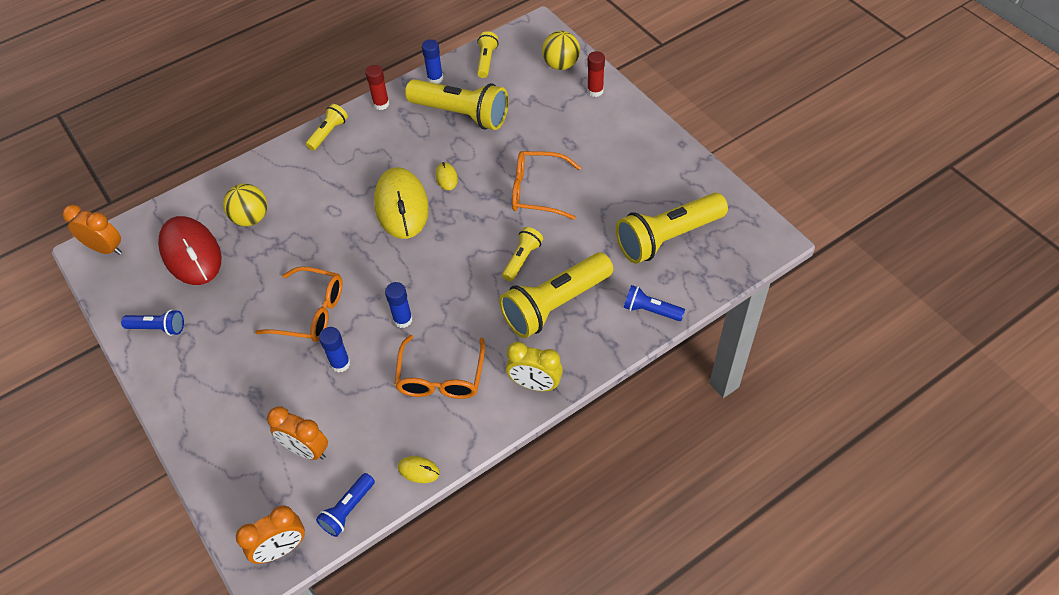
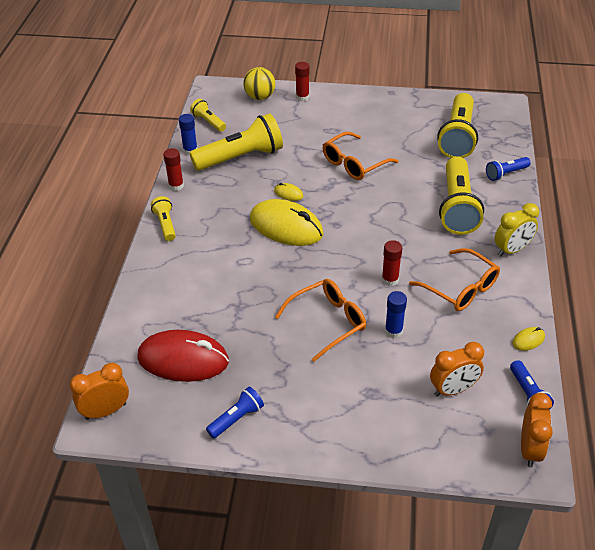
camera: 50 degrees left, 10 degrees down
yellow ball [223,184,267,226] -> none
blue glue stick [385,282,413,328] -> red glue stick [382,240,402,286]
yellow flashlight [502,227,543,281] -> none

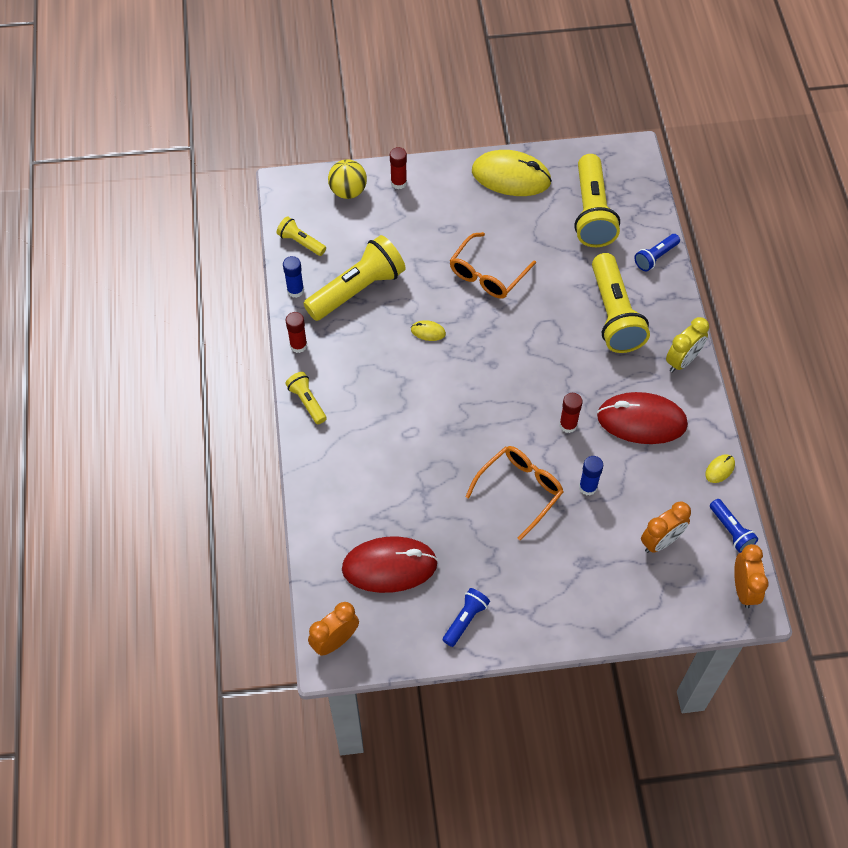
camera: 15 degrees left, 15 degrees up
yellow mouse [250,199,323,246] -> yellow mouse moved to [472,150,552,196]
orange glasses [409,248,500,311] -> red mouse [597,392,688,444]

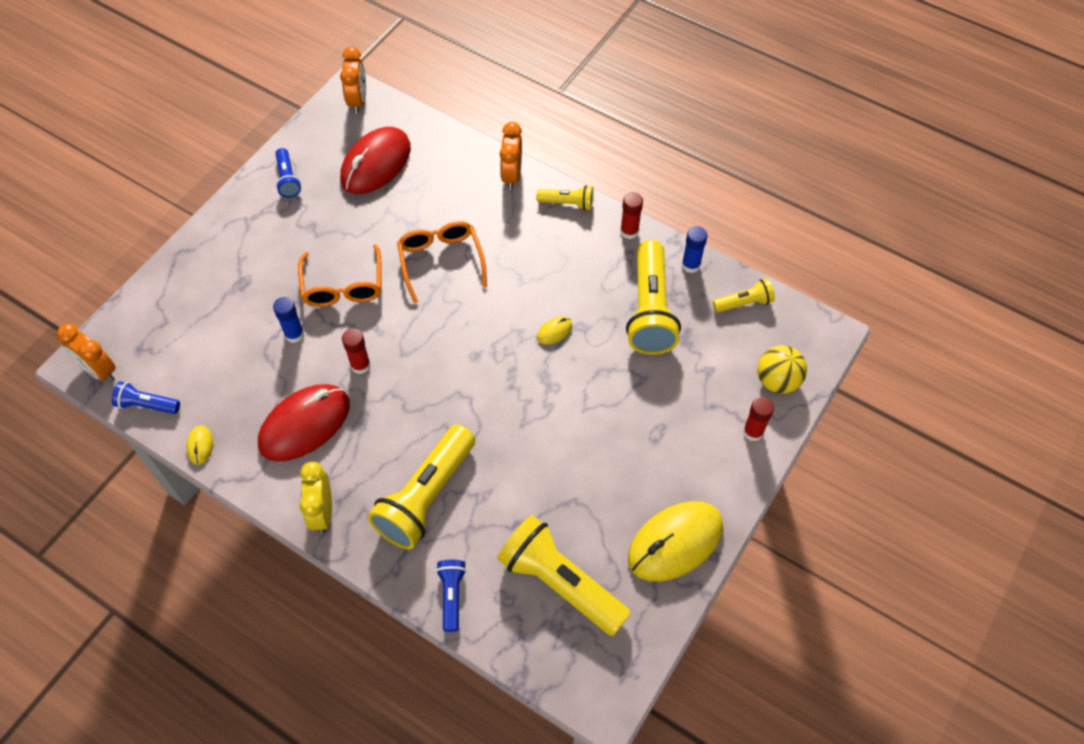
camera: 130 degrees right, 0 degrees up
orange glasses [449,232,536,298] -> orange glasses moved to [397,221,487,304]
yellow flashlight [592,253,650,353] -> yellow flashlight turned 90 degrees counterclockwise [368,425,475,549]
orange clock [641,501,691,553] -> orange clock moved to [500,122,522,190]

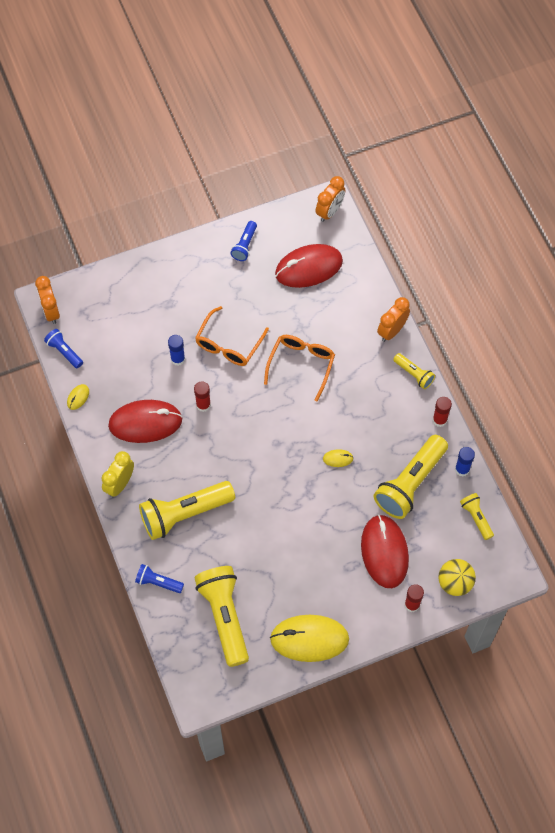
camera: 35 degrees right, 5 degrees up
blue flashlight [436,560,466,632] -> blue flashlight turned 105 degrees counterclockwise [135,564,184,593]
yellow flashlight [713,278,775,313] -> yellow flashlight turned 135 degrees counterclockwise [460,493,494,540]
none -> red mouse [361,514,409,588]

